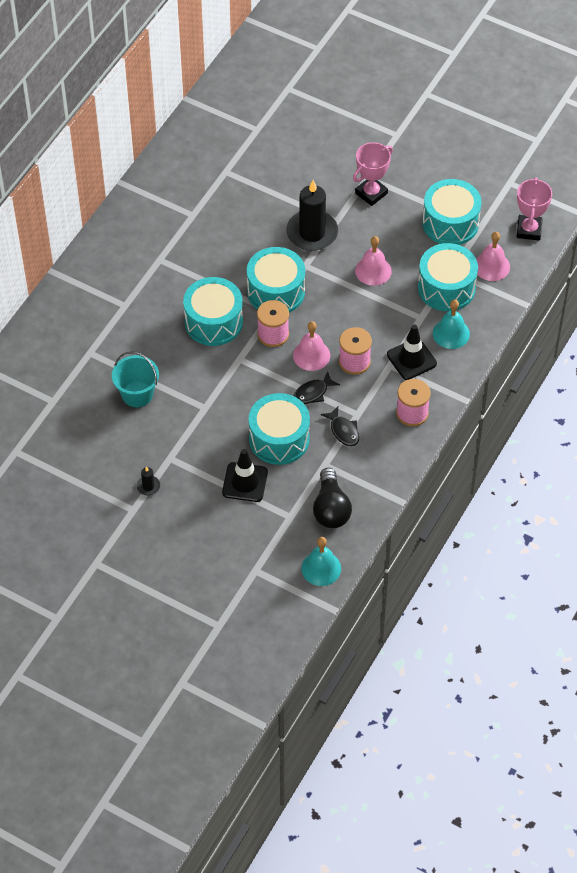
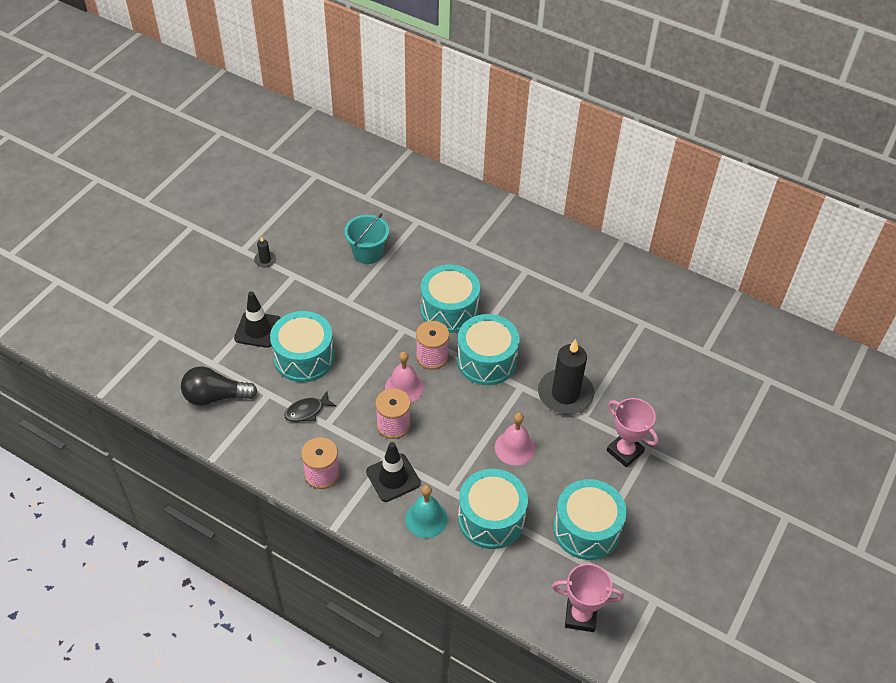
camera: 90 degrees right, 5 degrees down
black fish [293,371,340,404] -> none
turquoise bell [301,537,341,586] -> none
pink bell [476,232,510,281] -> none

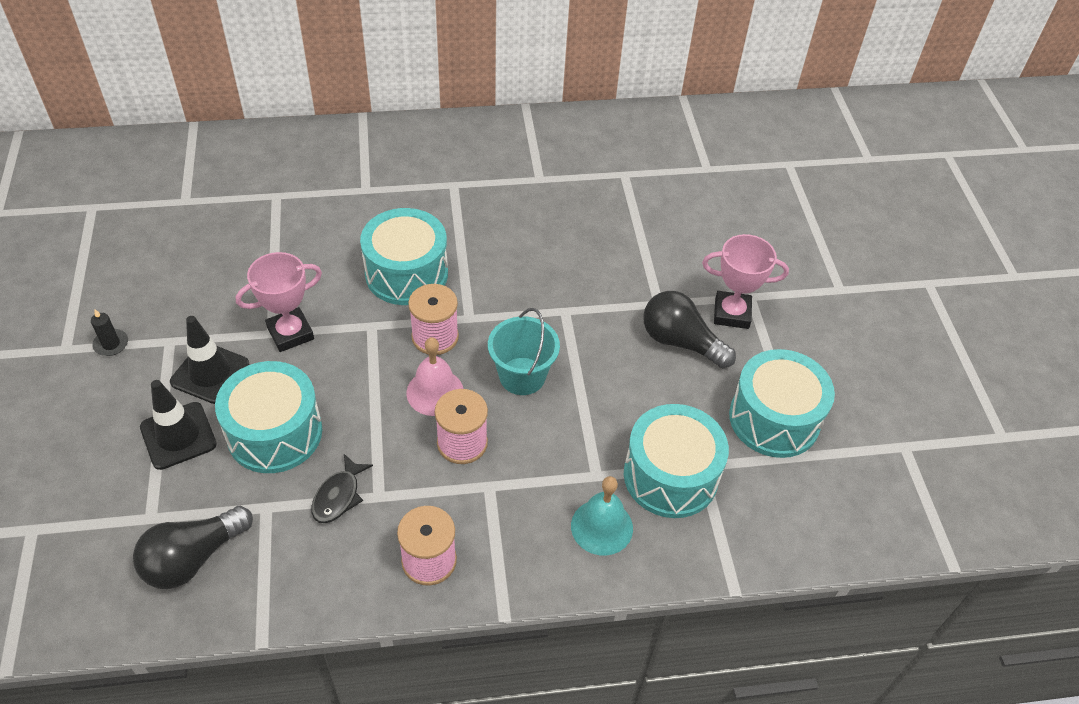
camera: 40 degrees left, 0 degrees up
turquoise bucket [344,213,389,264] -> turquoise bucket moved to [488,308,560,395]
black traffic cone [366,442,421,502] -> black traffic cone moved to [170,316,249,404]
turquoise drum [457,314,519,385] -> none
pink bell [495,413,535,465] -> none
black candle [538,339,594,414] -> none
pink trophy [552,564,624,632] -> pink trophy moved to [236,252,322,352]
none -> black light bulb [643,291,736,368]

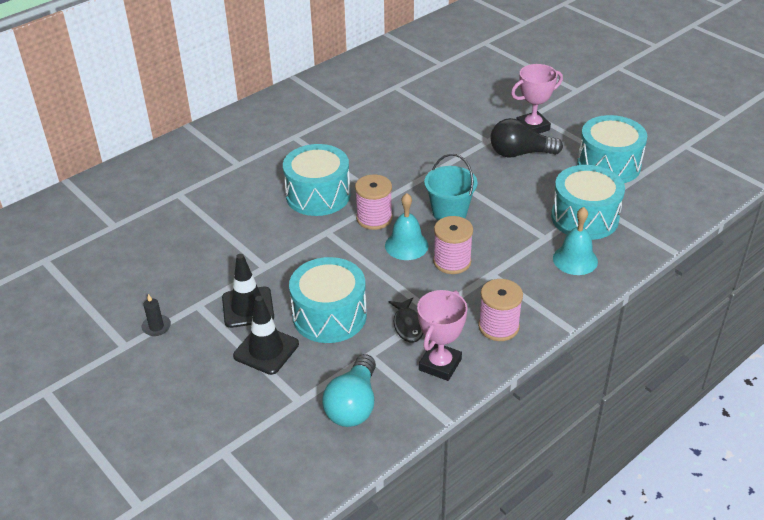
camera: 30 degrees left, 10 degrees down
black light bulb [133,506,253,589] -> turquoise light bulb [322,354,376,427]
pink trophy [236,252,322,352] -> pink trophy moved to [417,290,468,381]
pink bell [406,337,464,416] -> turquoise bell [385,193,429,260]

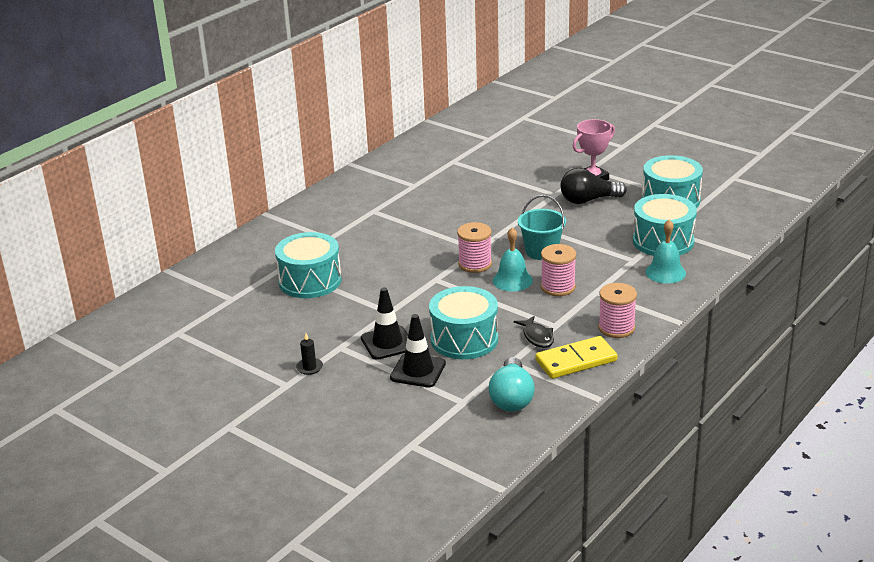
camera: 10 degrees left, 10 degrees down
turquoise drum [283,144,350,216] -> turquoise drum moved to [275,232,341,298]
pink trophy [417,290,468,381] -> yellow domino [535,336,617,379]

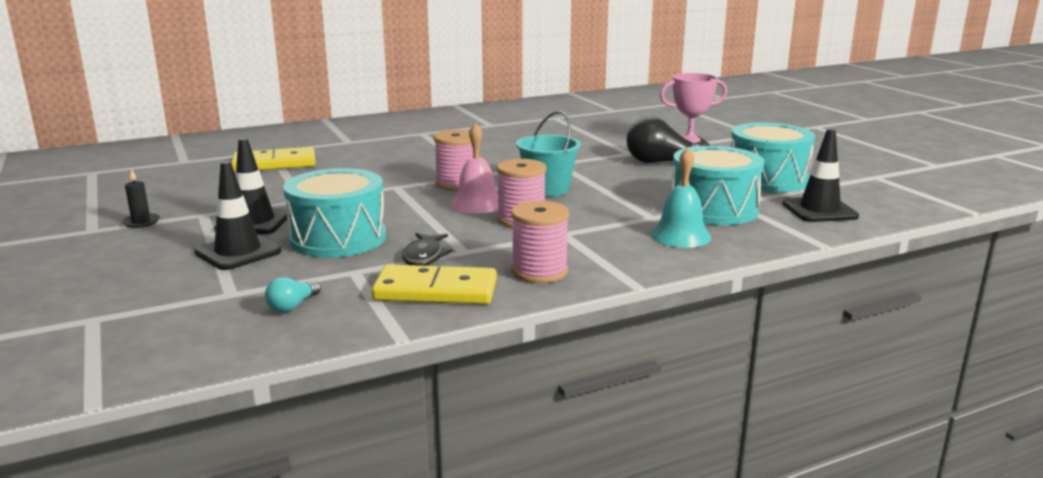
camera: 25 degrees right, 10 degrees down
turquoise drum [275,232,341,298] -> yellow domino [231,147,316,172]
turquoise light bulb [489,357,535,412] -> turquoise light bulb [265,277,321,313], size x0.49
turquoise bell [493,227,533,292] -> pink bell [450,123,499,214]
none -> black traffic cone [782,129,859,222]

